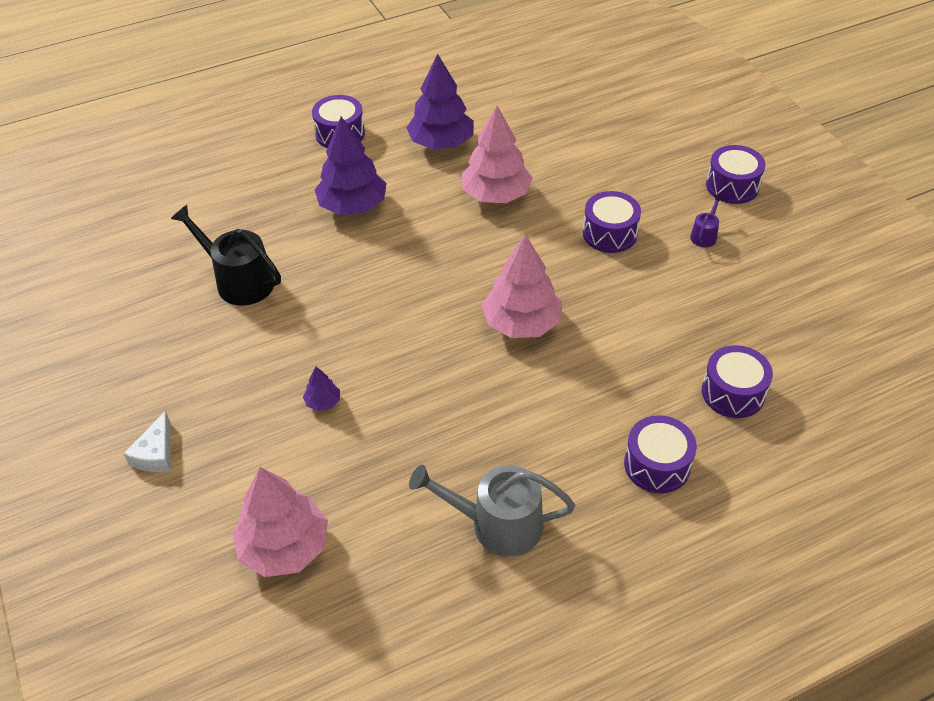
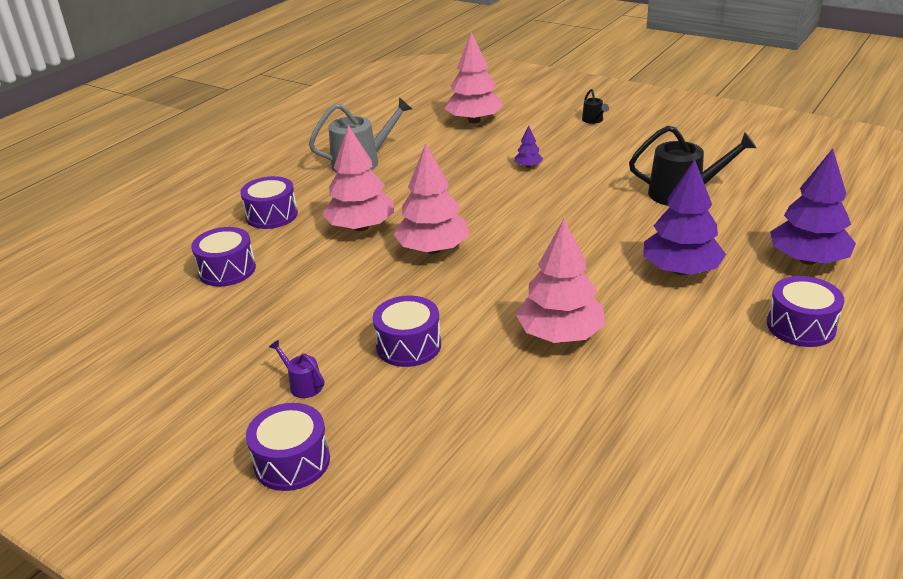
camera: 150 degrees right, 15 degrees down
white cheese [123,411,171,472] -> black watering can [582,89,609,124]
purple tree [406,54,474,150] -> purple tree moved to [770,148,856,265]
purple watering can [690,195,723,247] -> purple watering can turned 135 degrees clockwise [269,340,325,398]
none -> pink tree [322,125,395,231]

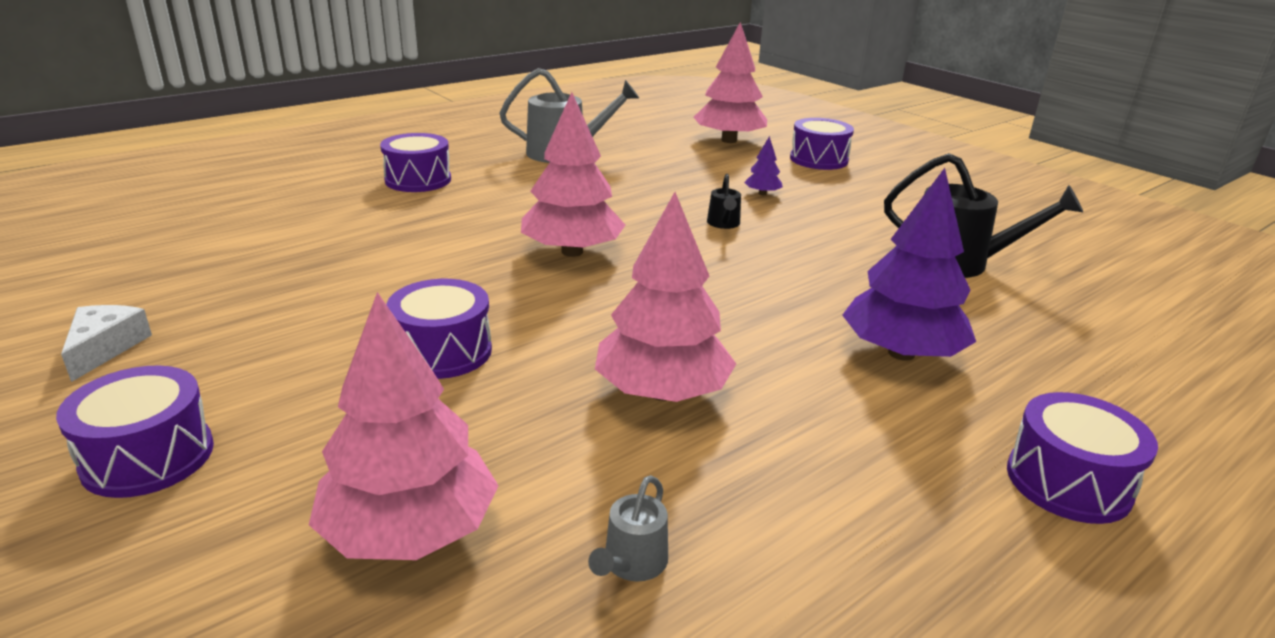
camera: 15 degrees right, 5 degrees down
purple drum [191,227,256,286] -> purple drum moved to [790,118,854,170]
purple watering can [269,340,325,398] -> none
pink tree [322,125,395,231] -> pink tree moved to [309,292,499,560]
black watering can [582,89,609,124] -> black watering can moved to [707,174,741,229]
purple tree [770,148,856,265] -> none
none -> white cheese [61,305,152,382]
none -> grey watering can [588,475,668,582]

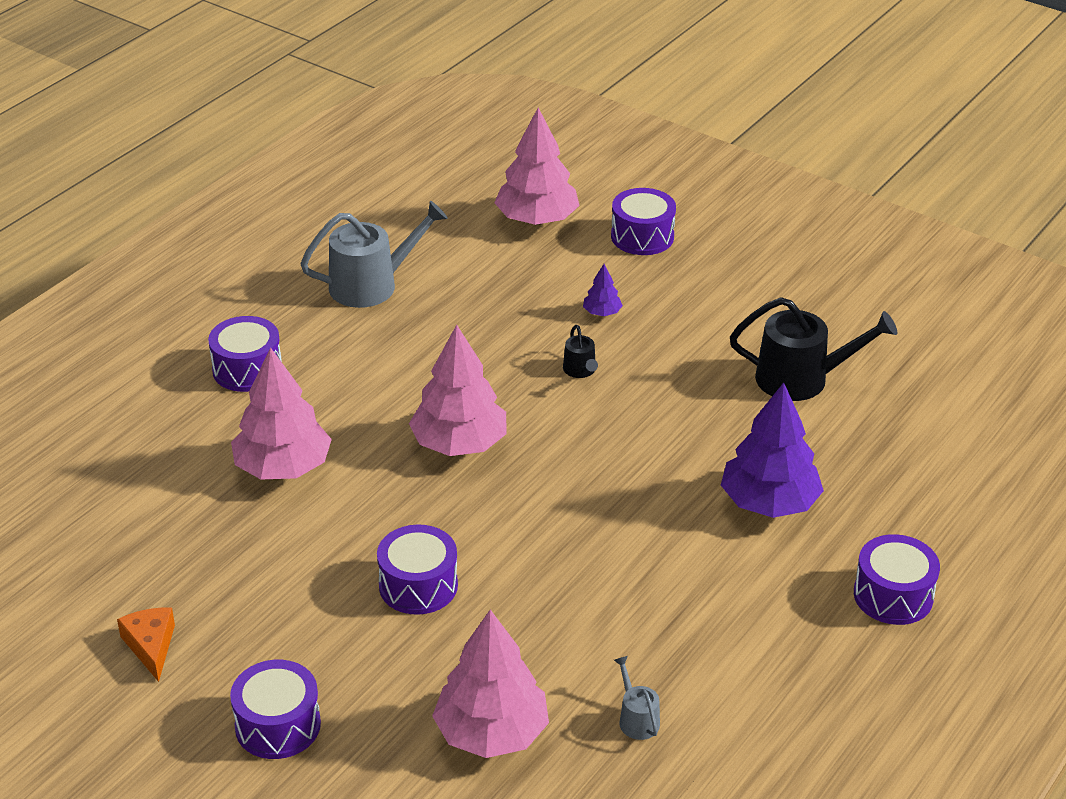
camera: 15 degrees left, 10 degrees up
white cheese [61,305,152,382] -> orange cheese [117,608,175,682]
grey watering can [588,475,668,582] -> grey watering can turned 150 degrees clockwise [614,656,660,740]
pink tree [595,192,736,402] -> pink tree moved to [231,347,332,479]

